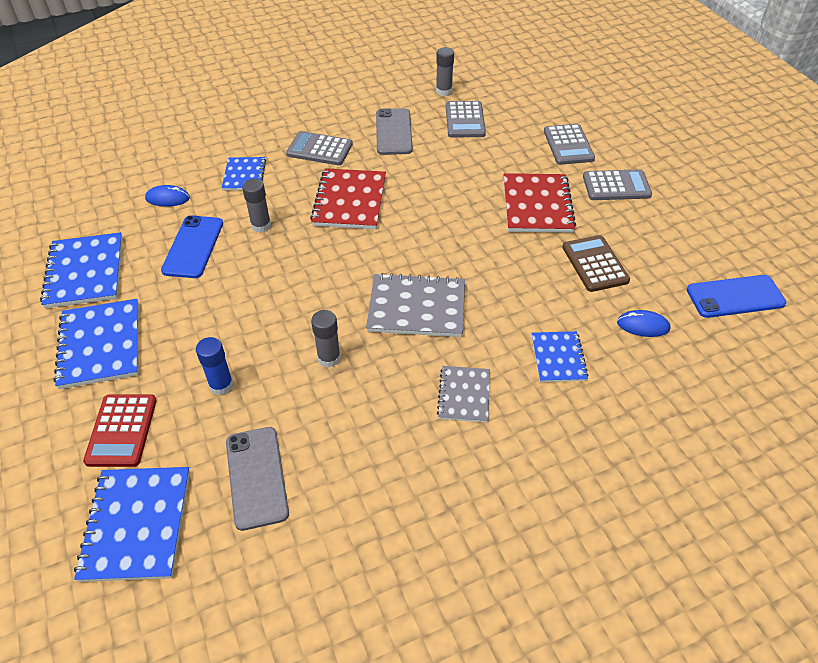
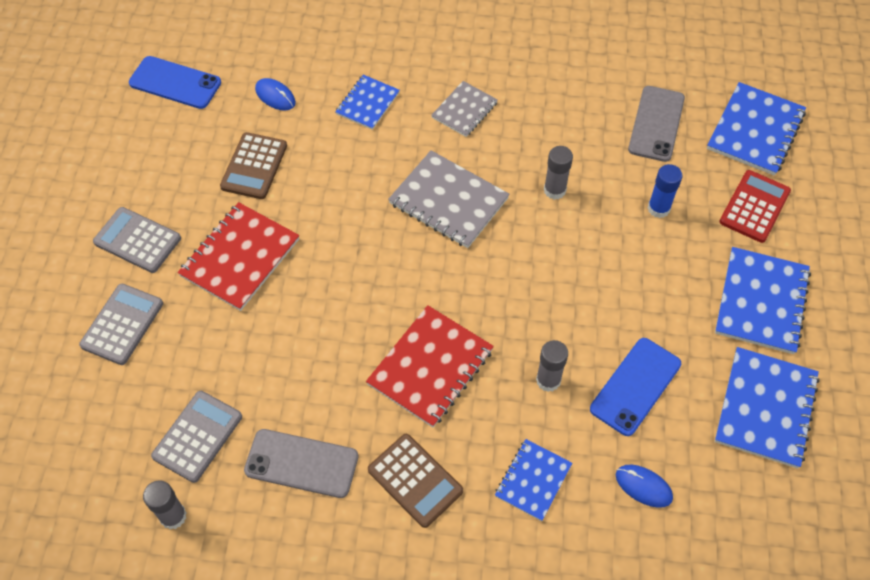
camera: 150 degrees left, 10 degrees up
grey calculator [286,131,353,165] -> brown calculator [368,434,463,528]
grey phone [376,108,413,155] -> grey phone turned 75 degrees clockwise [244,429,358,498]

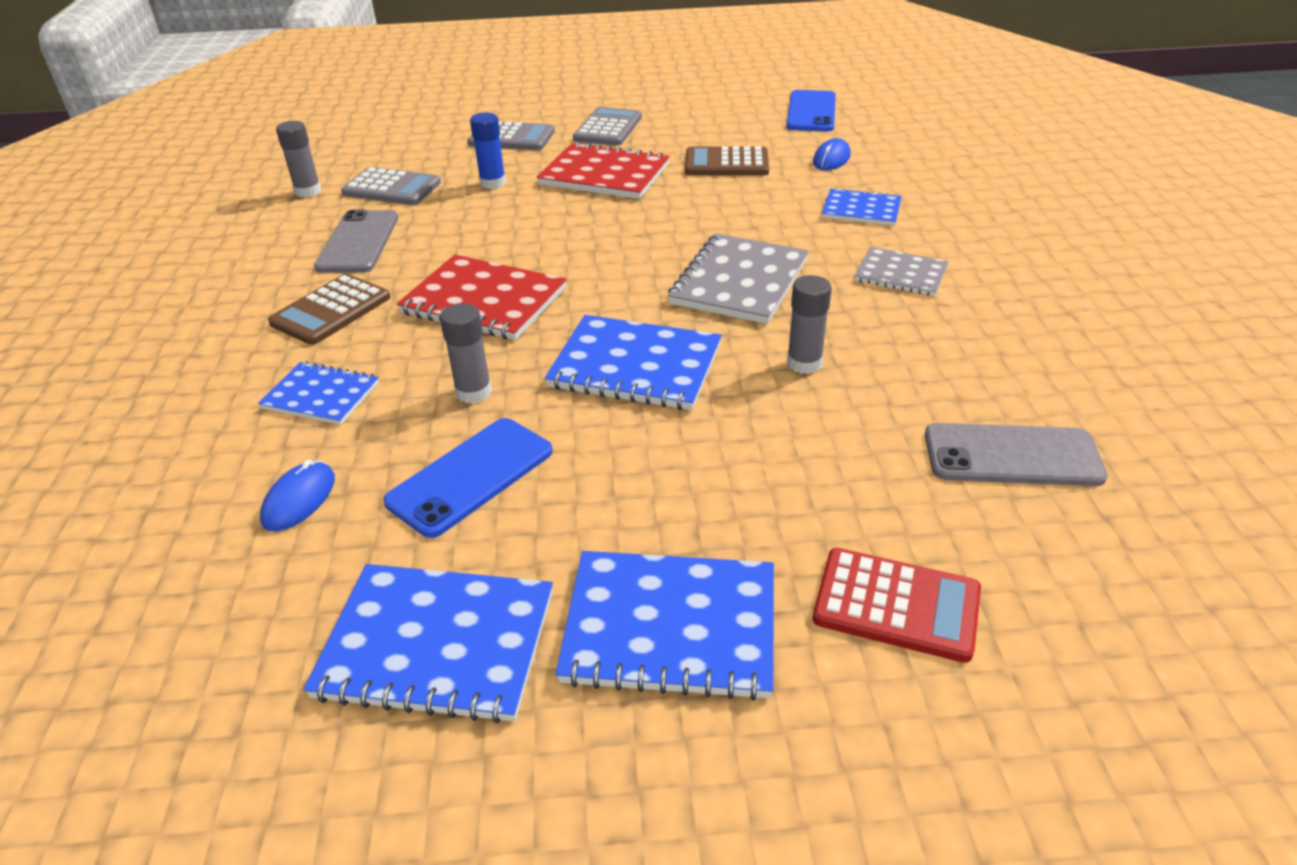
camera: 80 degrees right, 20 degrees down
blue phone [590,338,681,436] -> blue phone turned 75 degrees counterclockwise [383,418,553,538]
blue glue stick [648,164,683,218] -> blue glue stick moved to [470,113,506,189]
blue notebook [707,82,806,176] -> blue notebook moved to [545,315,722,410]

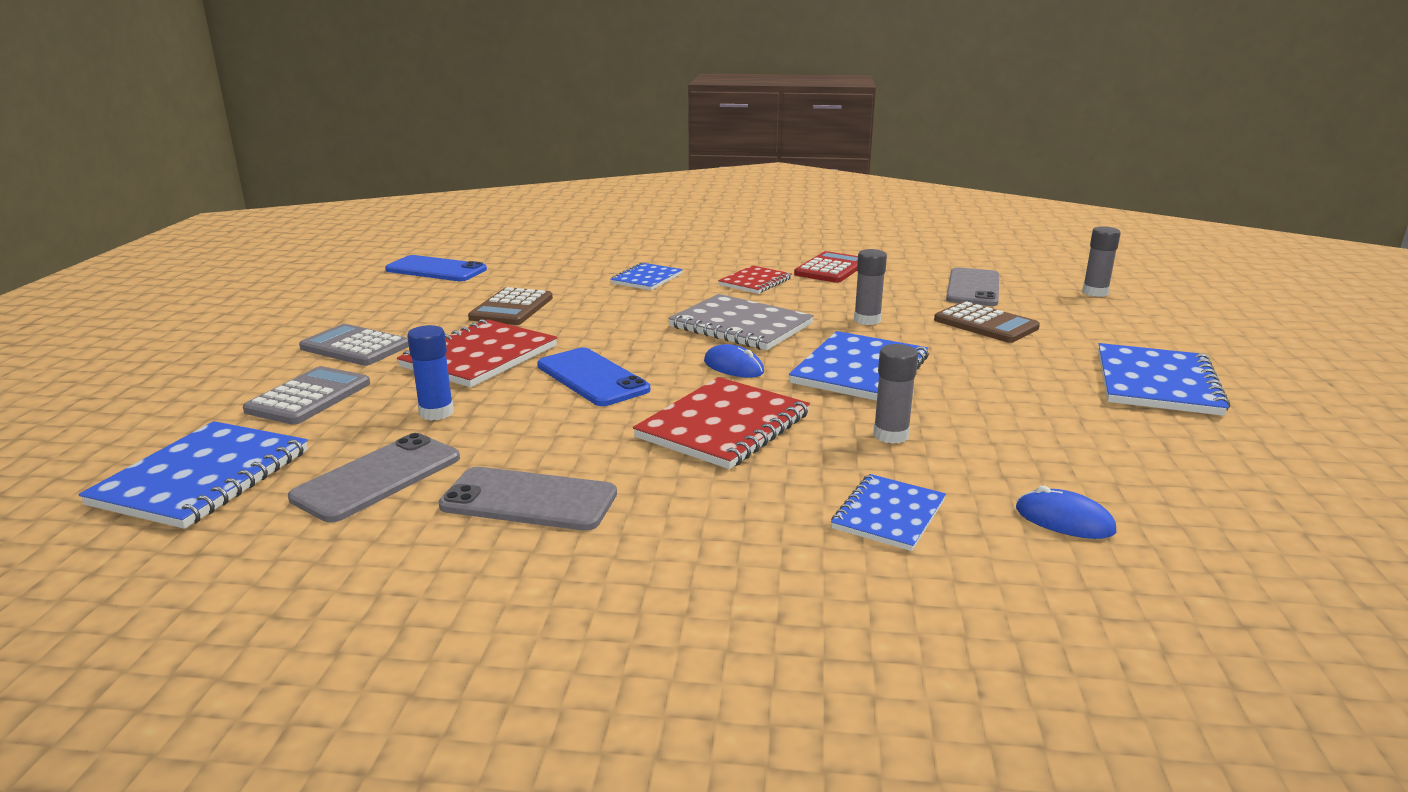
camera: 80 degrees left, 15 degrees down
brown calculator [268,274,390,345] -> brown calculator moved to [934,301,1040,343]
grey glue stick [276,121,321,197] -> grey glue stick moved to [1082,226,1121,297]
blue notebook [303,564,553,724] -> blue notebook moved to [78,421,308,529]
grey calculator [341,167,441,205] -> grey phone [288,433,460,522]
blue phone [383,418,553,538] -> blue phone moved to [537,347,650,406]
blue mouse [813,138,851,170] -> blue mouse moved to [704,344,764,378]
red calculator [813,548,981,663] -> red calculator moved to [794,251,858,283]
grey notebook [854,247,949,296] -> red notebook [718,265,792,294]

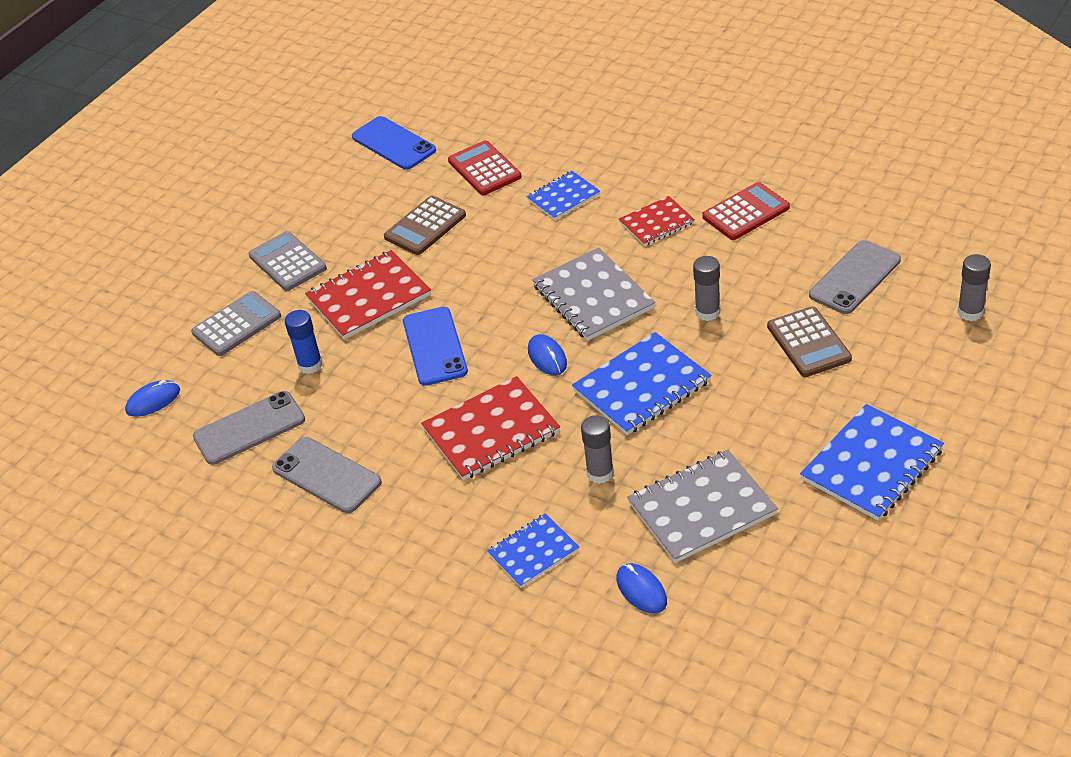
camera: 30 degrees right, 20 degrees up
blue notebook [78,421,308,529] -> blue mouse [125,380,180,417]
none -> red calculator [448,140,522,195]
none -> grey notebook [627,450,778,563]

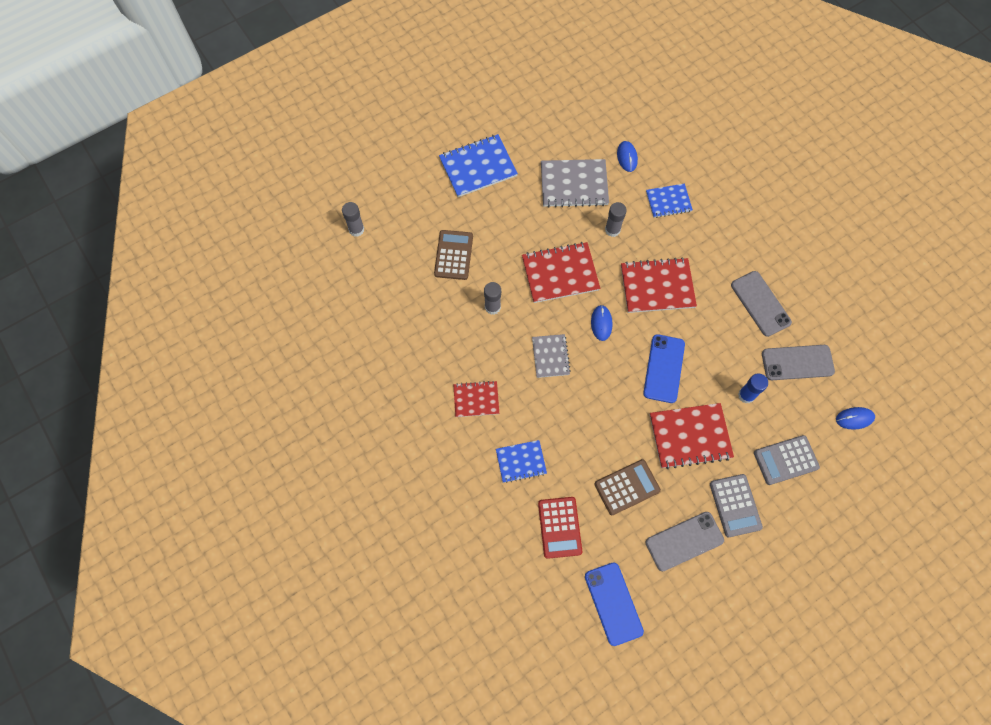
camera: 160 degrees left, 25 degrees up
grey notebook [532,248,656,341] -> grey notebook [532,334,571,378], size x0.61
blue notebook [572,332,711,435] -> red notebook [522,242,600,303]
red calculator [702,182,790,240] -> none
grey phone [809,240,901,314] -> grey phone moved to [646,512,724,571]

